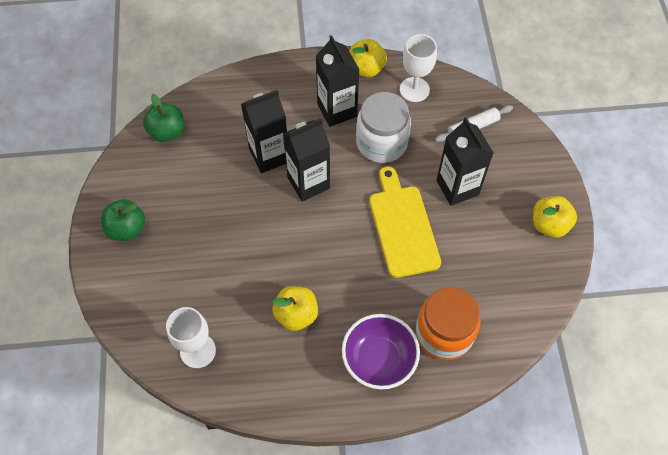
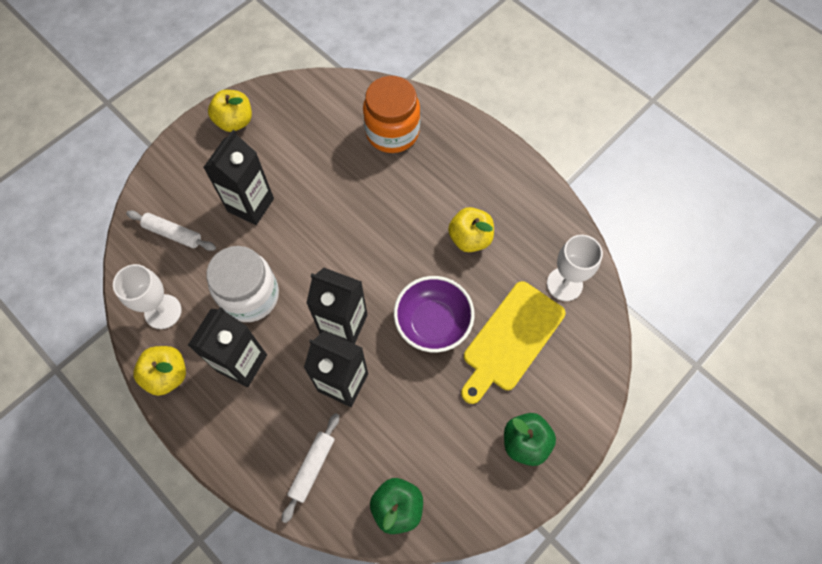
camera: 130 degrees left, 5 degrees up
purple bowl [342,314,420,389] -> purple bowl moved to [394,276,475,352]
yellow cutting board [369,166,441,278] -> yellow cutting board moved to [461,281,566,404]
none -> white rolling pin [282,413,339,523]

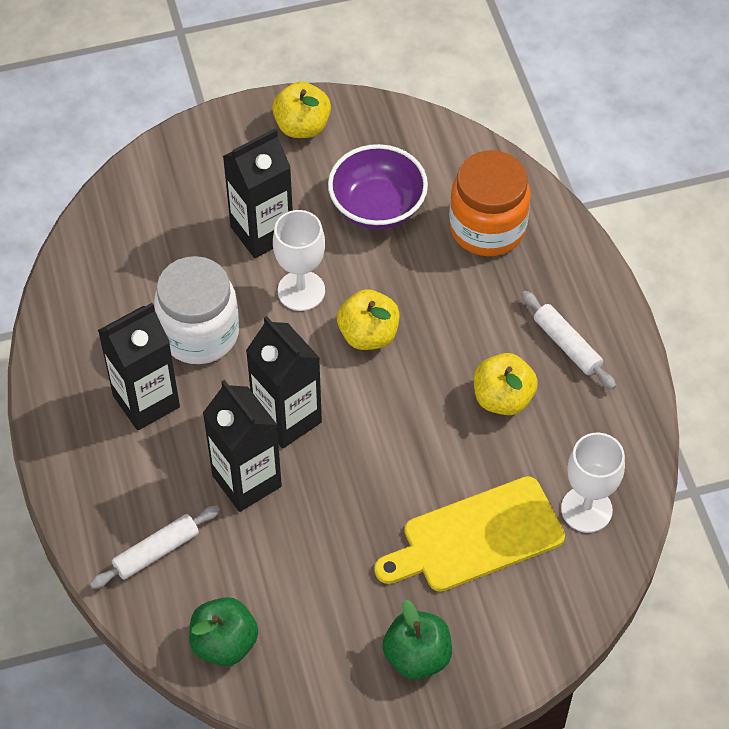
camera: 30 degrees right, 10 degrees down
white goblet [113,264,181,329] -> white goblet moved to [273,210,325,311]
white rolling pin [126,210,216,251] -> white rolling pin moved to [522,291,616,390]
yellow apple [134,346,186,396] -> yellow apple moved to [337,289,400,350]
purple bowl [394,276,475,352] -> purple bowl moved to [328,144,428,230]

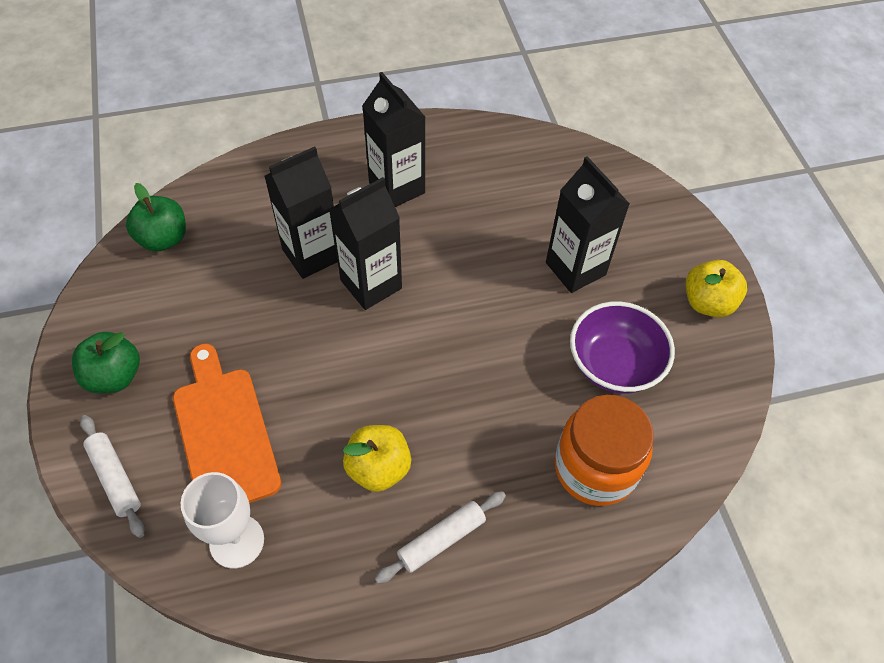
camera: 90 degrees right, 0 degrees up
white rolling pin [90,505,220,589] -> white rolling pin moved to [80,415,145,538]
white jar [154,256,239,364] -> none
white goblet [273,210,325,311] -> none
yellow apple [337,289,400,350] -> none
yellow cutting board [374,476,565,592] -> orange cutting board [173,344,281,503]

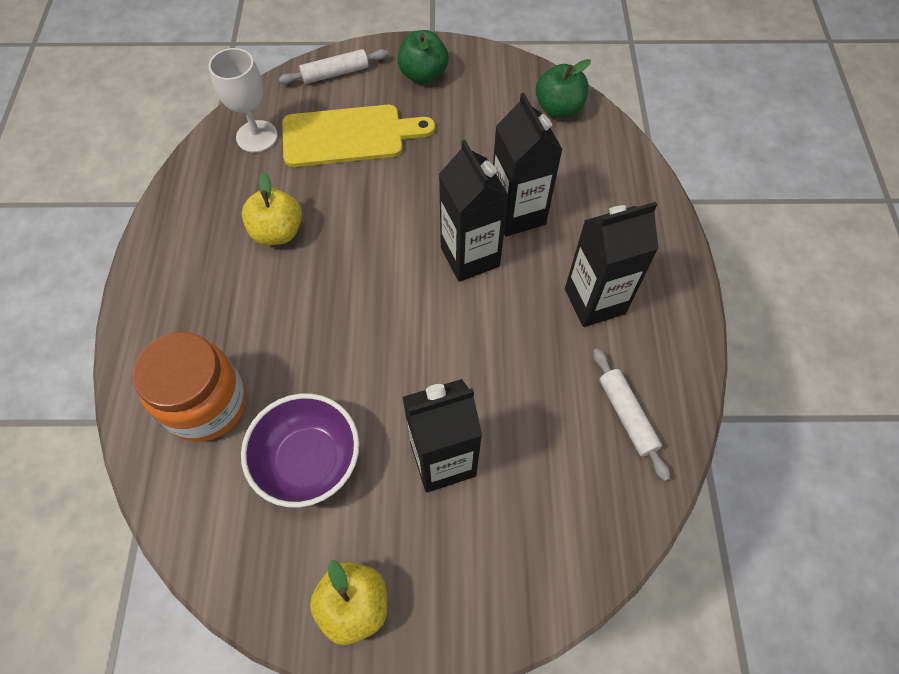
camera: 105 degrees right, 5 degrees up
orange cutting board [173,344,281,503] -> yellow cutting board [282,105,435,167]
white rolling pin [375,491,506,584] -> white rolling pin moved to [593,348,670,481]

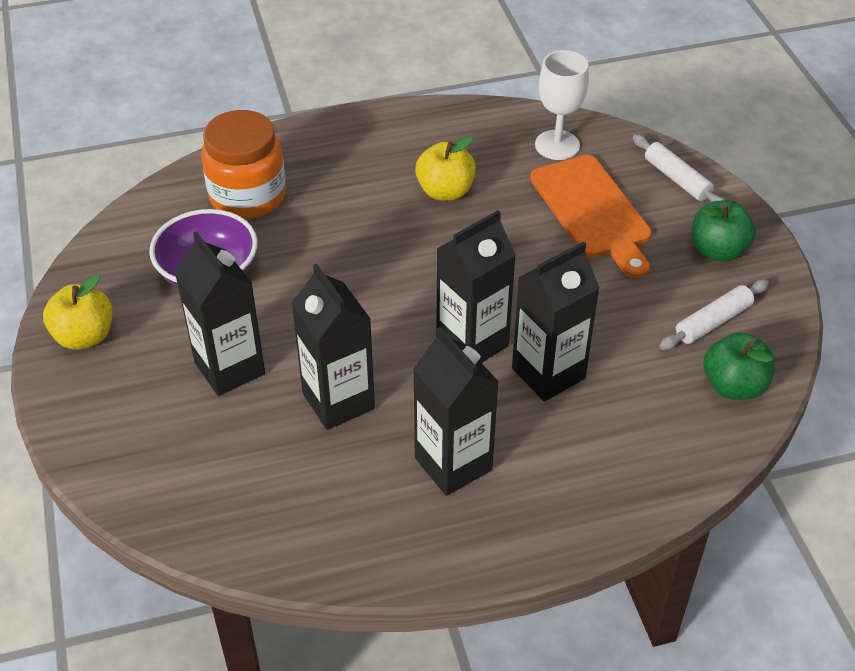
camera: 75 degrees right, 15 degrees down
yellow cutting board [282,105,435,167] -> orange cutting board [530,155,652,278]
white rolling pin [593,348,670,481] -> white rolling pin moved to [659,280,769,350]
none -> black carton [291,263,375,430]

